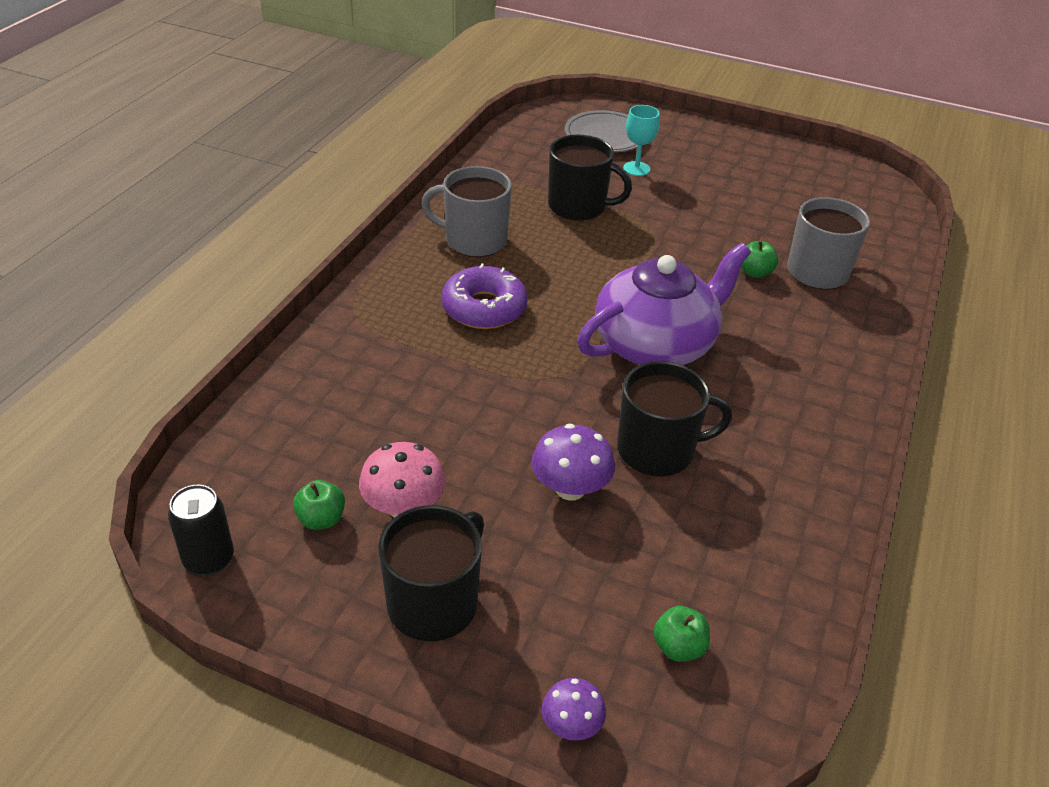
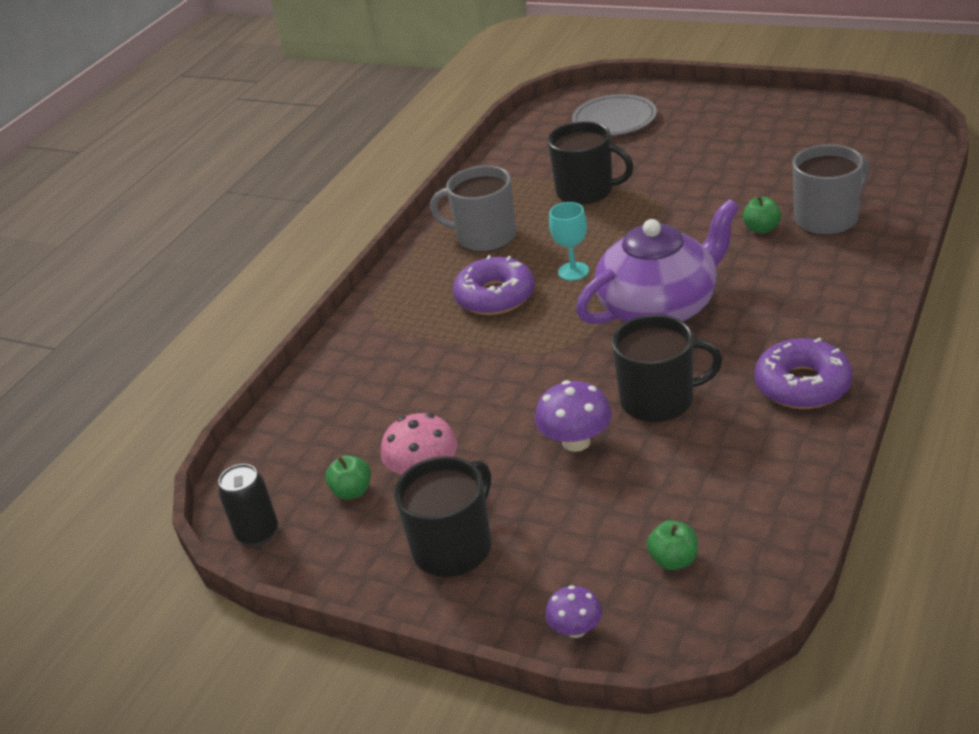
camera: 10 degrees right, 5 degrees down
turquoise goblet [623,105,660,176] -> turquoise goblet moved to [549,202,589,281]
none -> purple donut [754,337,853,409]

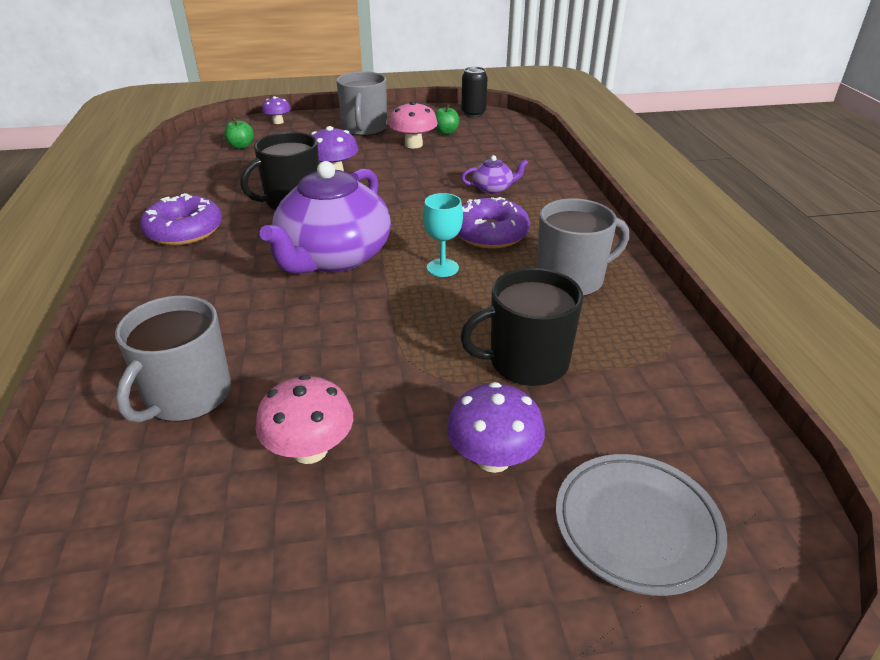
camera: 140 degrees right, 0 degrees up
black mug [394,456,491,577] -> grey mug [336,71,387,136]
green apple [743,195,781,233] -> none
none -> pink mushroom [255,375,353,464]
none -> purple mushroom [447,382,545,473]
none -> purple teapot [461,155,528,194]

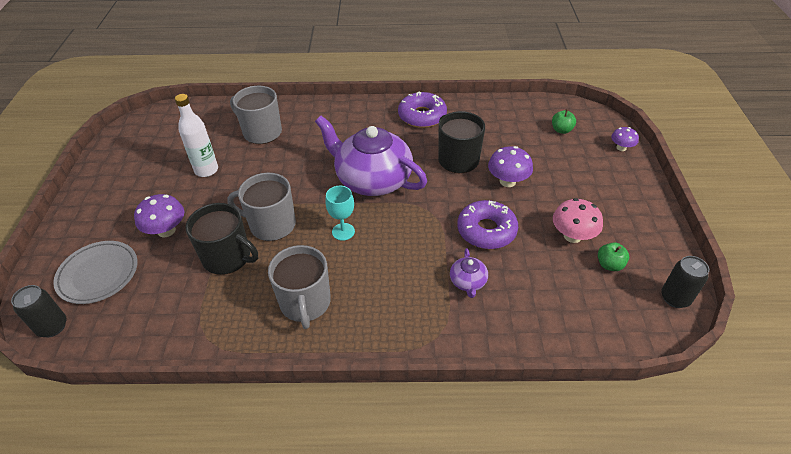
camera: 100 degrees right, 10 degrees up
pink mushroom [255,375,353,464] -> white bottle [175,94,218,177]
grey mug [336,71,387,136] -> grey mug moved to [227,173,296,241]
purple donut [458,197,530,249] -> purple donut moved to [457,200,518,249]
black mug [460,268,583,386] -> black mug turned 120 degrees clockwise [185,203,258,275]
none -> black can [11,285,66,337]

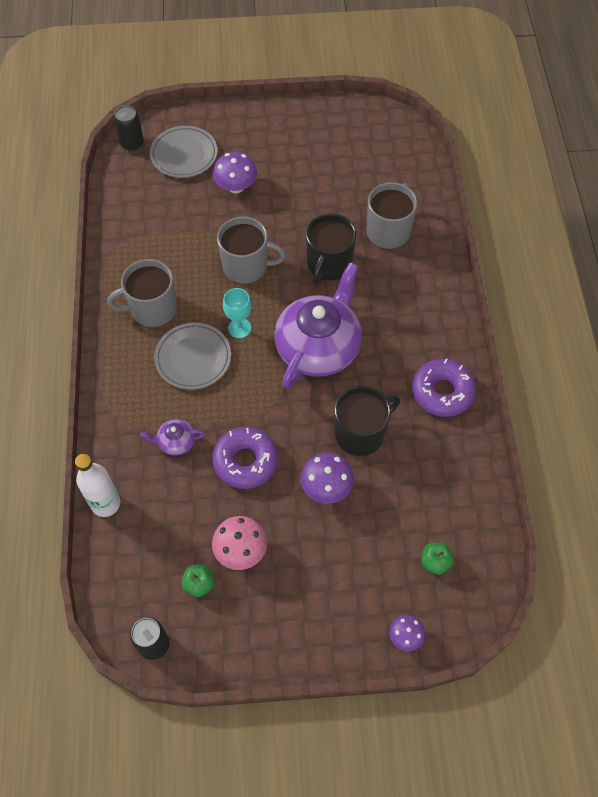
camera: 85 degrees right, 15 degrees up
white bottle [175,94,218,177] -> white bottle moved to [75,454,120,517]
black mug [185,203,258,275] -> black mug moved to [306,213,356,284]
grey mug [227,173,296,241] -> grey mug turned 90 degrees clockwise [217,216,286,284]
none -> grey plate [154,323,231,390]

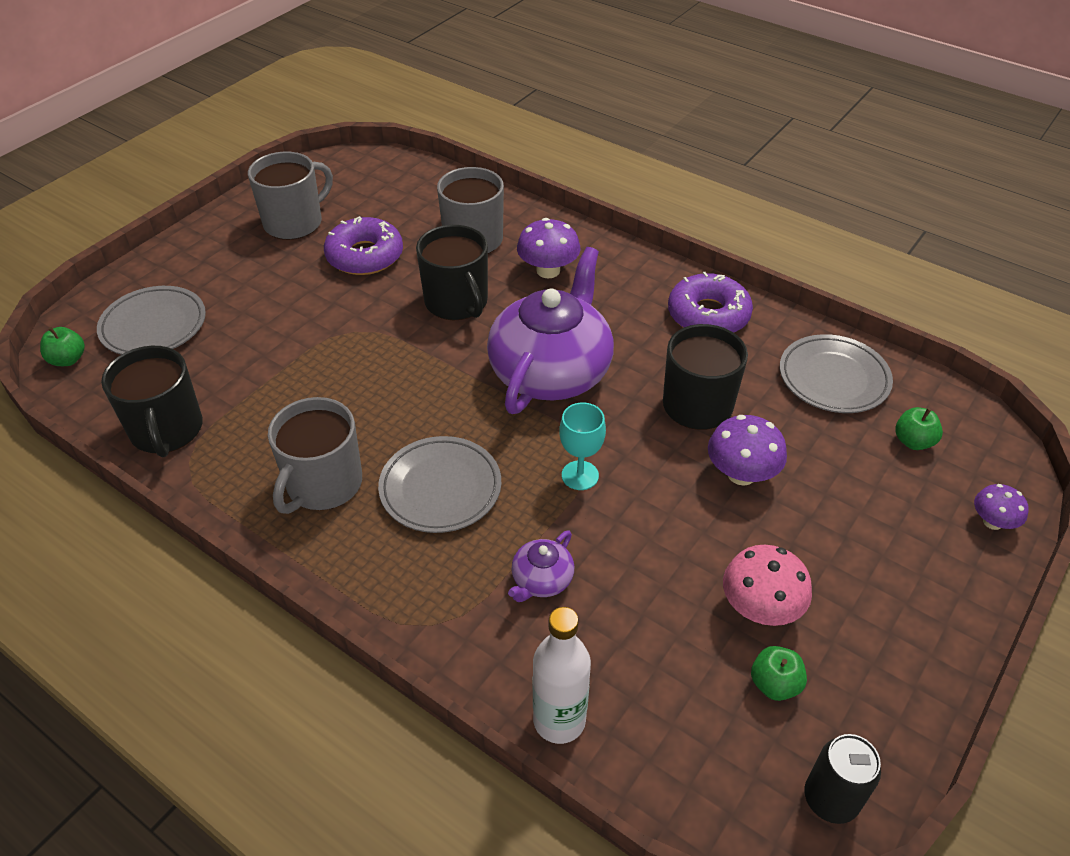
camera: 50 degrees left, 15 degrees down
black can [114,105,144,151] -> green apple [40,327,85,366]
purple donut [212,427,278,489] -> purple donut moved to [324,216,403,275]
purple mushroom [213,152,257,194] -> purple mushroom moved to [517,218,580,279]
grey mug [217,216,286,284] -> grey mug moved to [248,152,333,240]
turquoise goblet [223,288,251,338] -> turquoise goblet moved to [559,403,606,490]
purple teapot [274,262,362,389] -> purple teapot turned 45 degrees clockwise [487,247,614,414]
none -> black mug [101,346,203,457]
none -> grey plate [780,334,893,413]

